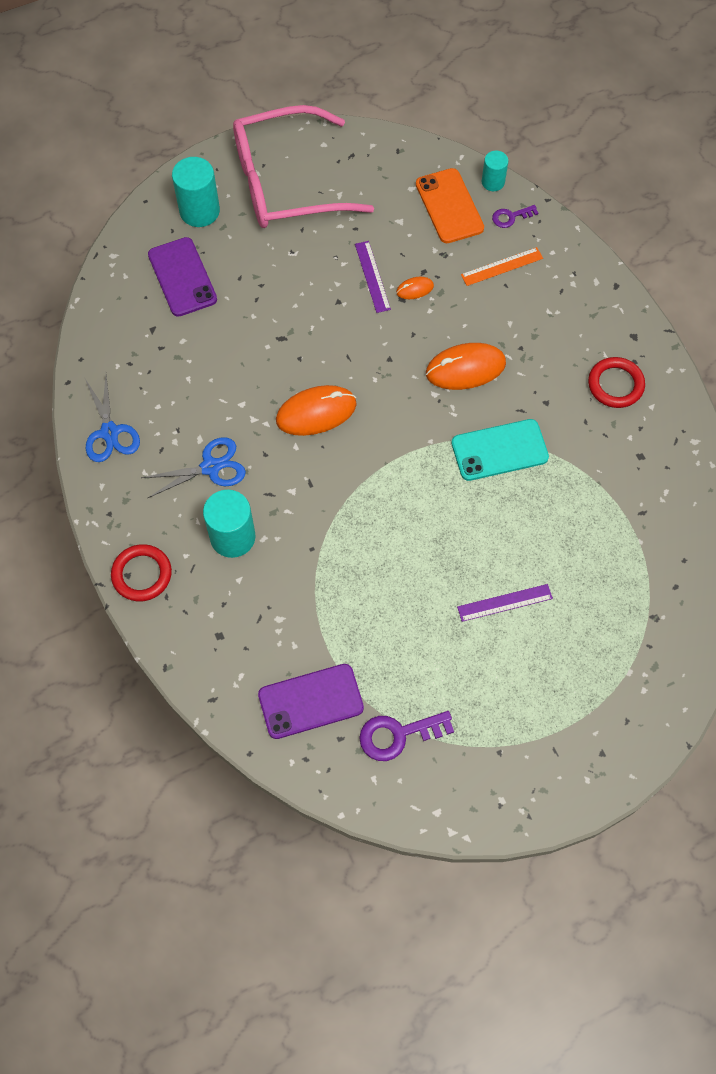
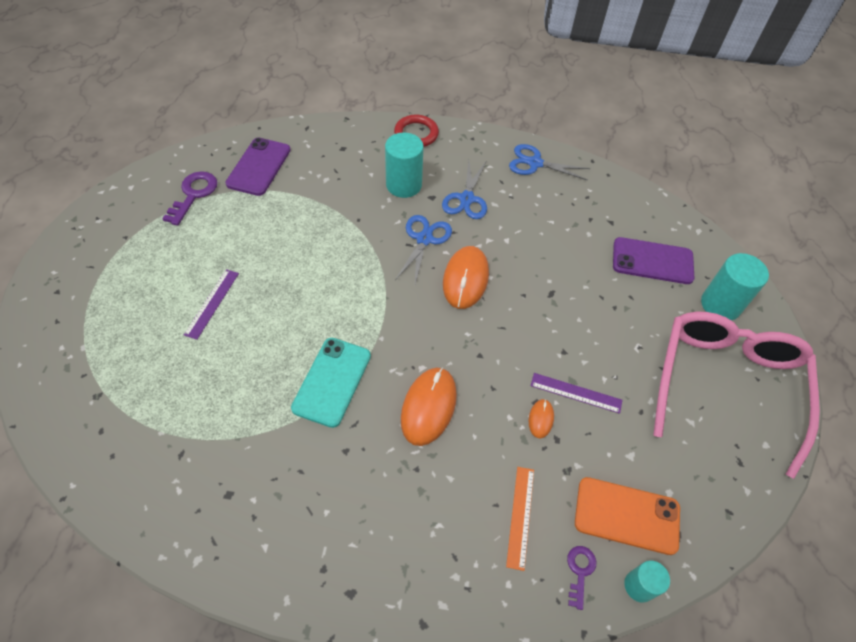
camera: 120 degrees right, 10 degrees down
red ring [588,357,645,408] -> none
none -> blue scissors [395,215,452,284]

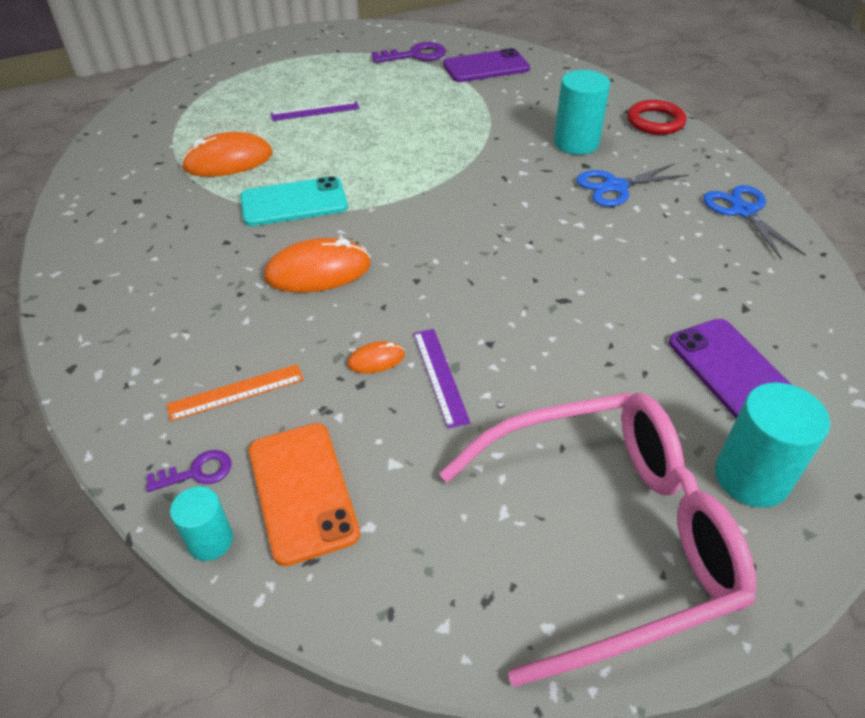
camera: 60 degrees right, 10 degrees down
blue scissors [395,215,452,284] -> none
orange mouse [443,246,489,309] -> orange mouse moved to [181,132,272,177]

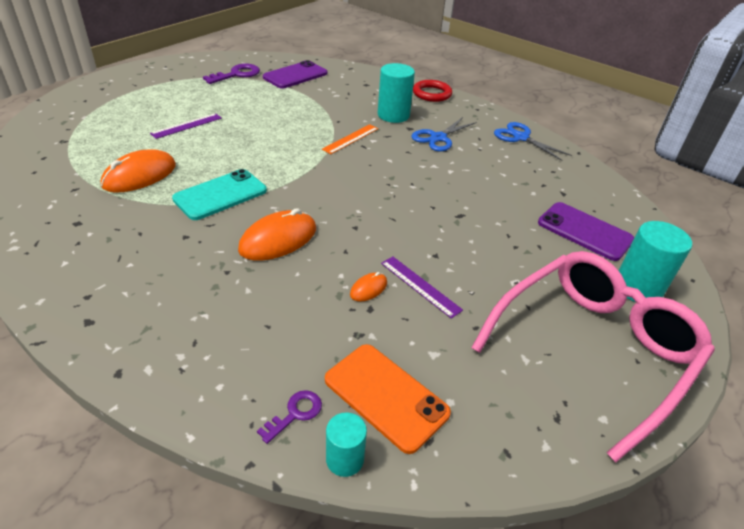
camera: 30 degrees left, 5 degrees down
orange ruler [167,364,304,421] -> orange ruler moved to [322,124,378,154]

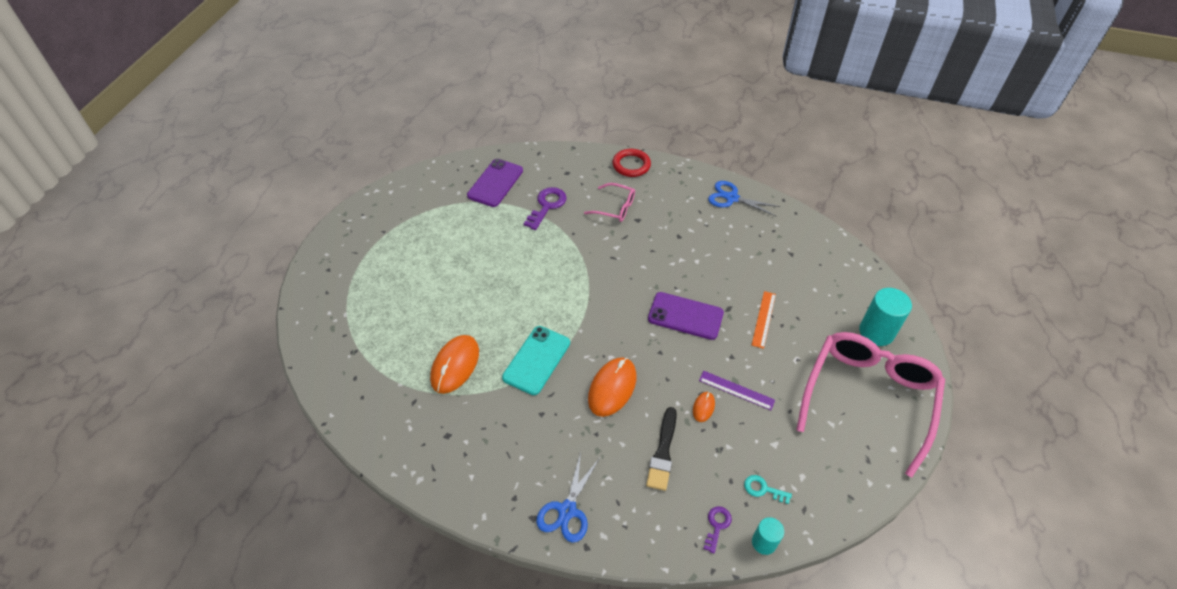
camera: 20 degrees left, 10 degrees up
purple ruler [150,113,222,139] -> none
purple key [203,63,260,84] -> purple key moved to [524,187,566,230]
orange ruler [322,124,378,154] -> orange ruler moved to [752,291,776,349]
orange phone [325,344,451,454] -> turquoise key [744,475,792,504]
turquoise cylinder [378,63,415,123] -> pink glasses [584,183,635,222]
blue scissors [412,117,477,151] -> blue scissors moved to [536,452,600,543]
purple phone [538,202,634,261] -> purple phone moved to [648,292,724,340]
none -> black brush [646,407,677,491]

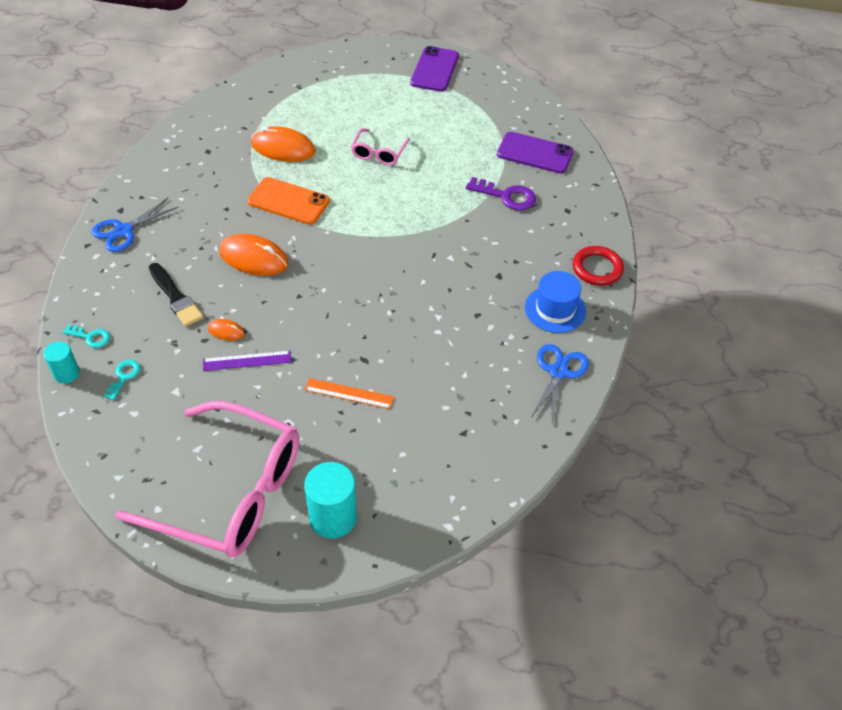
camera: 85 degrees right, 0 degrees up
turquoise phone [502,326,570,395] -> orange phone [247,177,330,225]
blue scissors [536,452,600,543] -> blue scissors turned 60 degrees counterclockwise [92,198,179,252]
pink glasses [584,183,635,222] -> pink glasses moved to [351,128,410,165]
black brush [646,407,677,491] -> black brush turned 135 degrees counterclockwise [149,263,203,327]
purple phone [648,292,724,340] -> purple phone moved to [410,46,459,92]
purple ruler [699,371,775,410] -> purple ruler turned 60 degrees clockwise [203,351,291,371]
purple key [704,506,732,553] -> turquoise key [63,324,110,348]
none -> blue hat [525,271,586,333]

